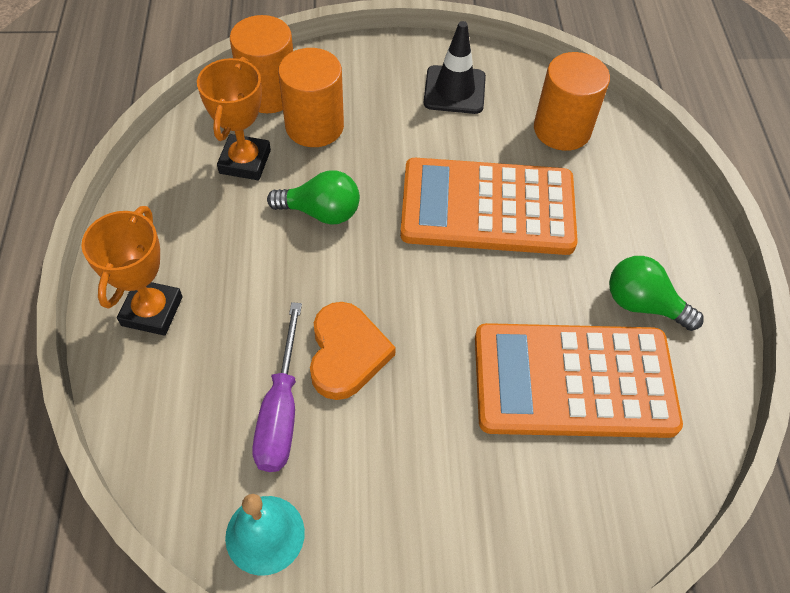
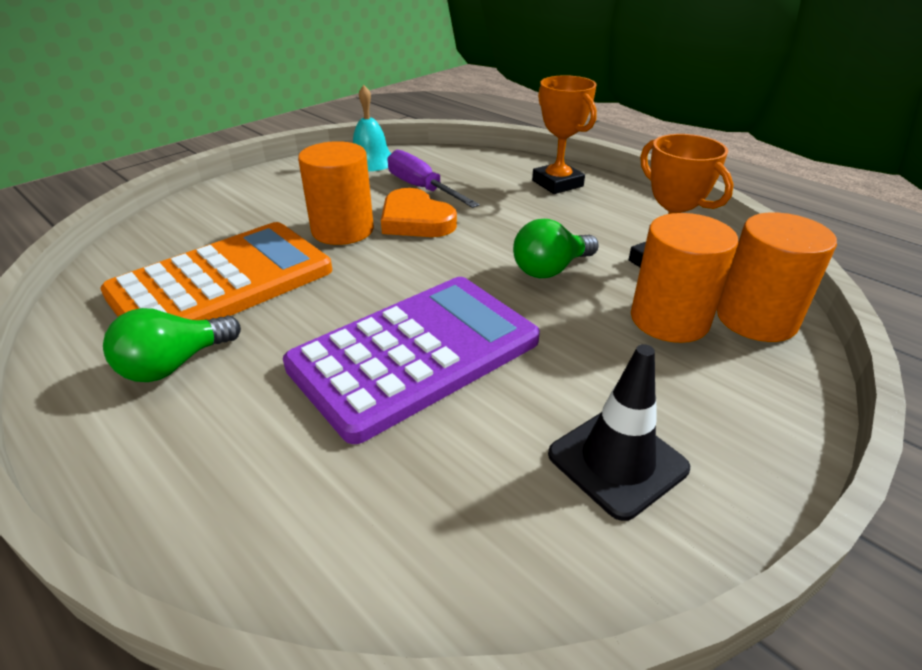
camera: 140 degrees right, 20 degrees down
orange calculator [400,158,578,255] -> purple calculator [283,277,540,444]
orange cylinder [534,52,610,151] -> orange cylinder moved to [298,141,374,245]
green light bulb [609,256,704,331] -> green light bulb turned 150 degrees clockwise [103,308,241,382]

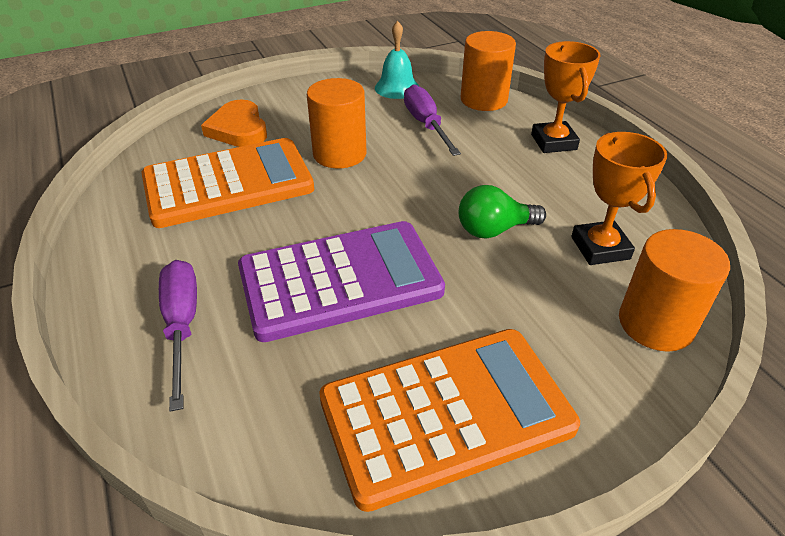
camera: 20 degrees right, 5 degrees up
green light bulb [103,308,241,382] -> none
orange heart [381,188,457,237] -> orange heart moved to [201,99,267,147]
black traffic cone [548,344,690,521] -> orange calculator [319,329,580,512]
orange cylinder [631,213,738,343] -> orange cylinder moved to [461,31,516,111]
none -> purple screwdriver [159,260,197,412]

